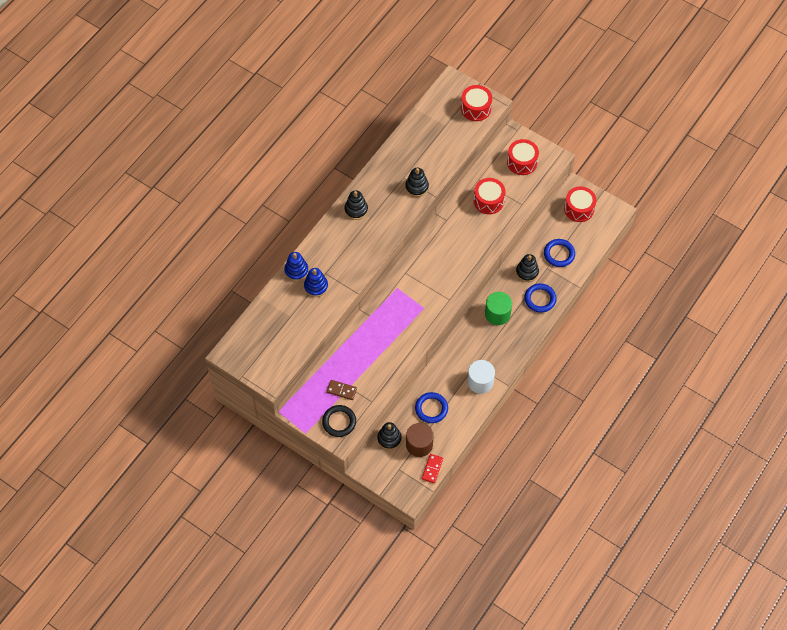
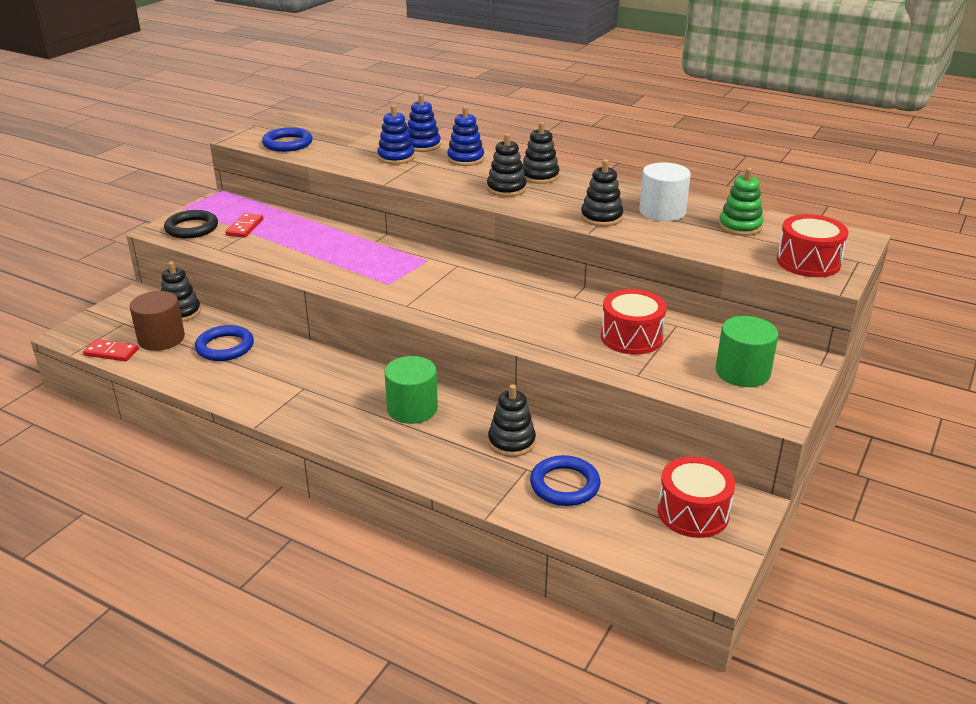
camera: 85 degrees right, 30 degrees down
brown domino [326,380,357,400] -> red domino [225,213,263,238]
white cylinder [467,360,495,394] -> white cylinder moved to [639,162,691,221]
red drum [507,139,539,175] -> green cylinder [716,316,778,387]
blue ring [524,283,557,313] -> blue ring moved to [262,127,313,152]
none -> blue stacking toy [447,106,484,166]
none -> black stacking toy [487,133,527,197]
none -> green stacking toy [719,168,763,236]

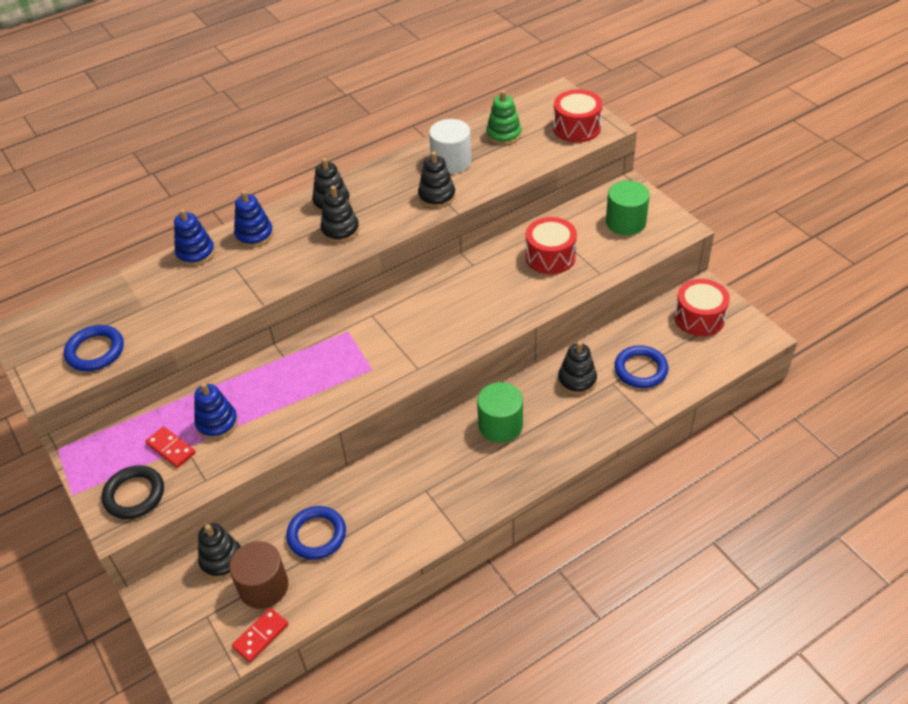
camera: 60 degrees left, 15 degrees up
blue stacking toy [377,105,415,164] -> blue stacking toy moved to [194,383,238,440]

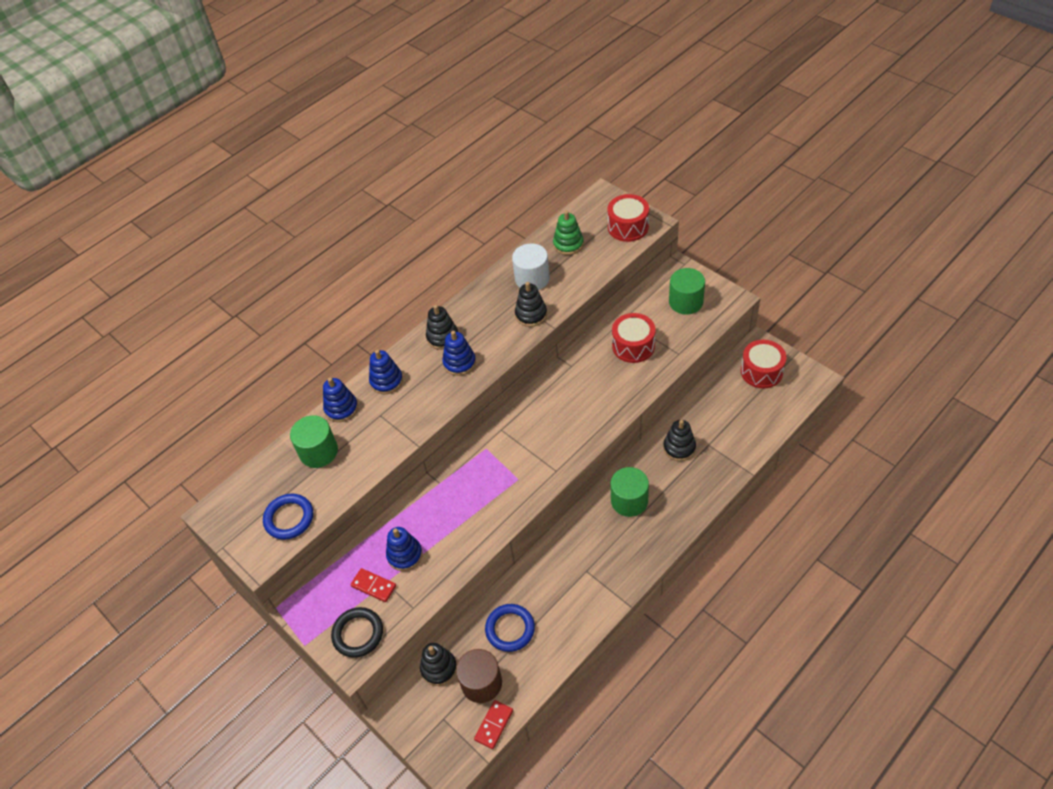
camera: 10 degrees left, 5 degrees up
black stacking toy [320,186,359,243] -> blue stacking toy [442,331,476,376]
blue ring [614,345,668,388] -> none
none -> green cylinder [290,415,338,468]

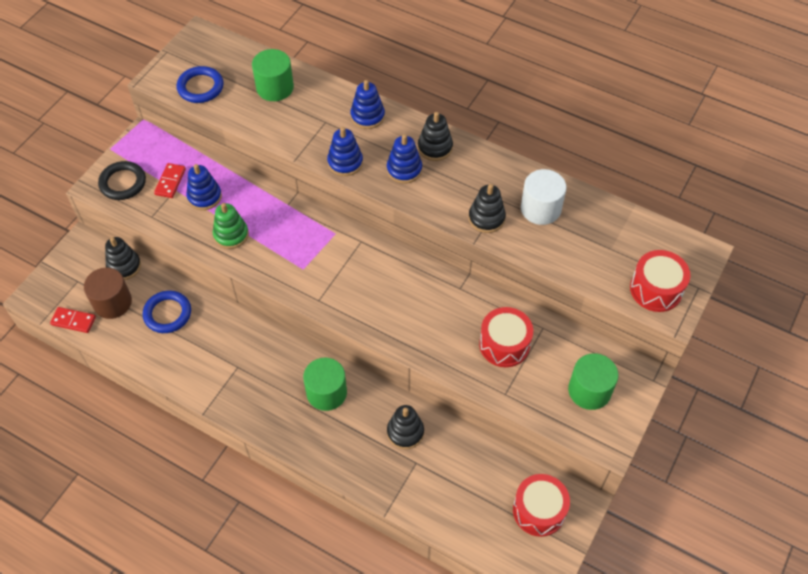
camera: 70 degrees right, 5 degrees up
blue stacking toy [323,377,358,422] -> blue stacking toy moved to [327,127,363,176]
green stacking toy [553,211,584,255] -> green stacking toy moved to [213,203,249,249]

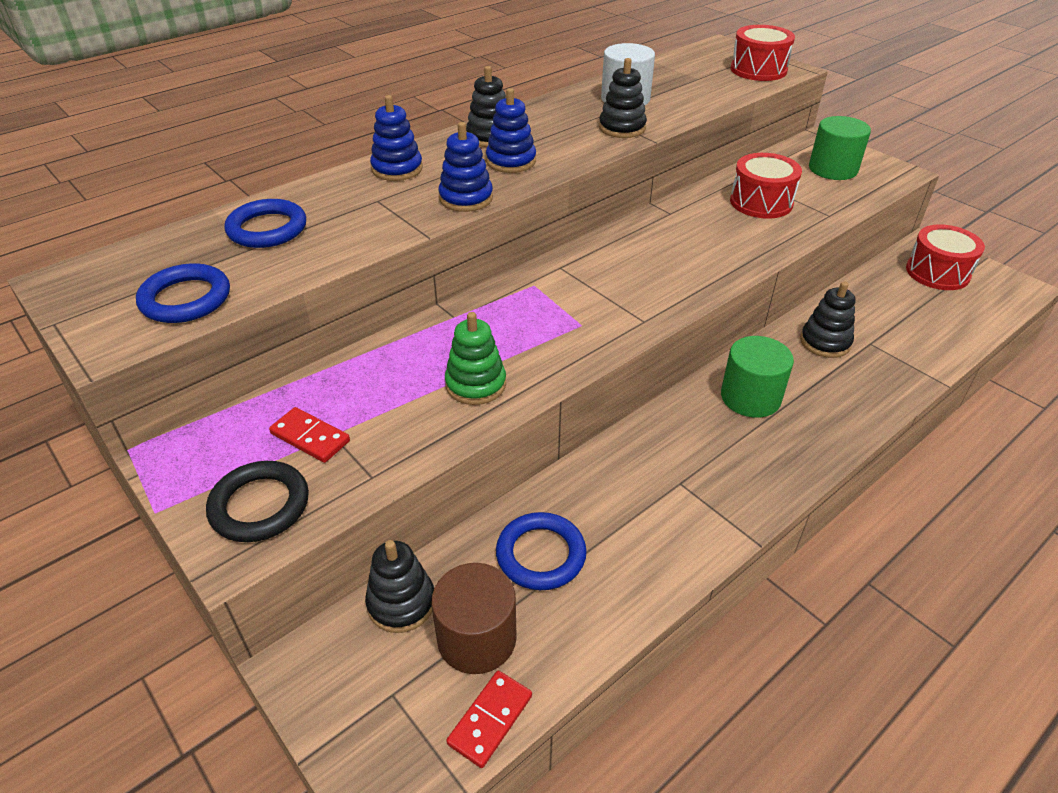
camera: 70 degrees left, 15 degrees down
blue stacking toy [186,164,222,210] -> none
green cylinder [252,49,294,101] -> blue ring [224,199,306,248]

